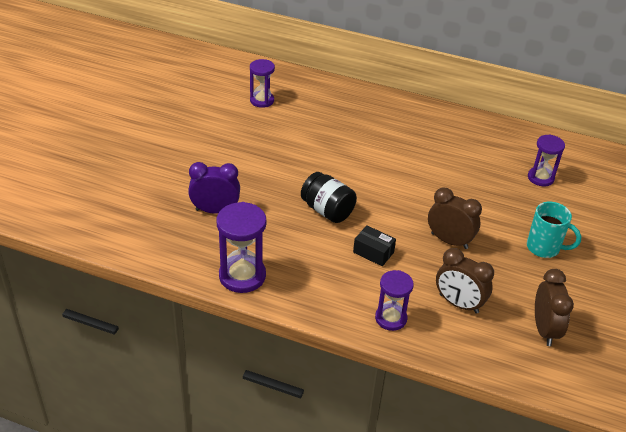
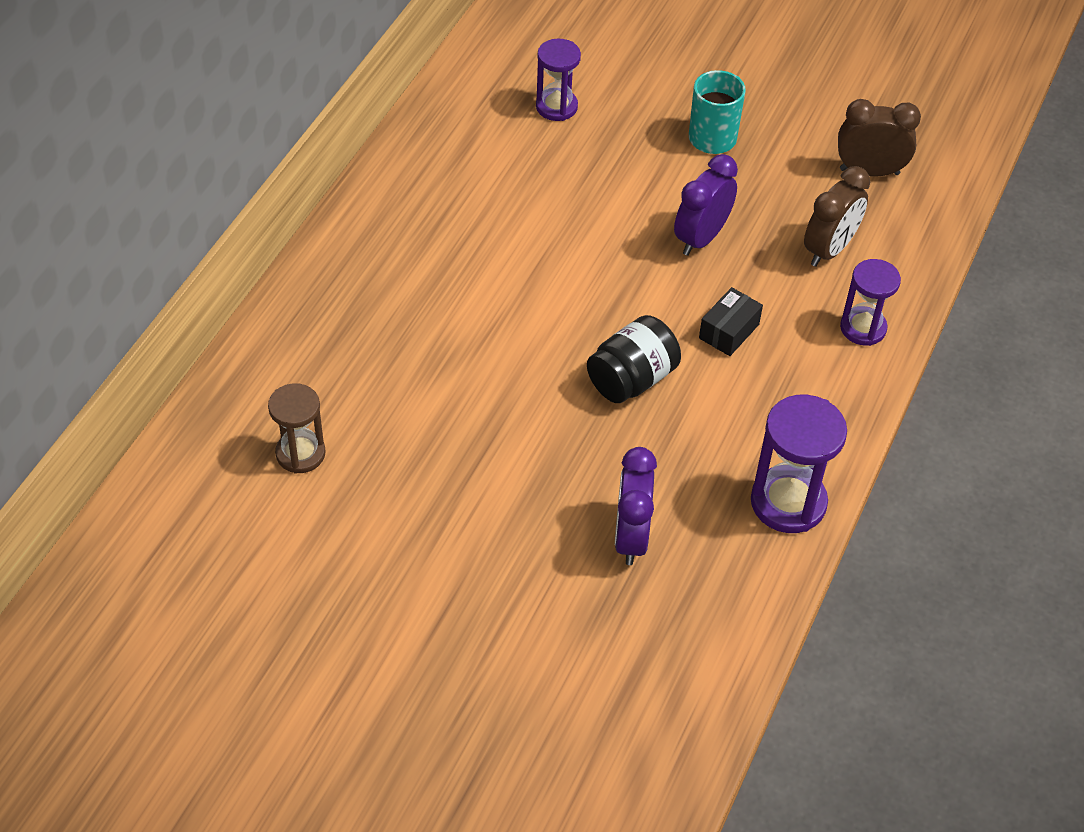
camera: 85 degrees left, 10 degrees up
purple hourglass [250,59,275,108] -> brown hourglass [268,383,326,474]
brown clock [428,188,482,249] -> purple clock [674,154,738,256]

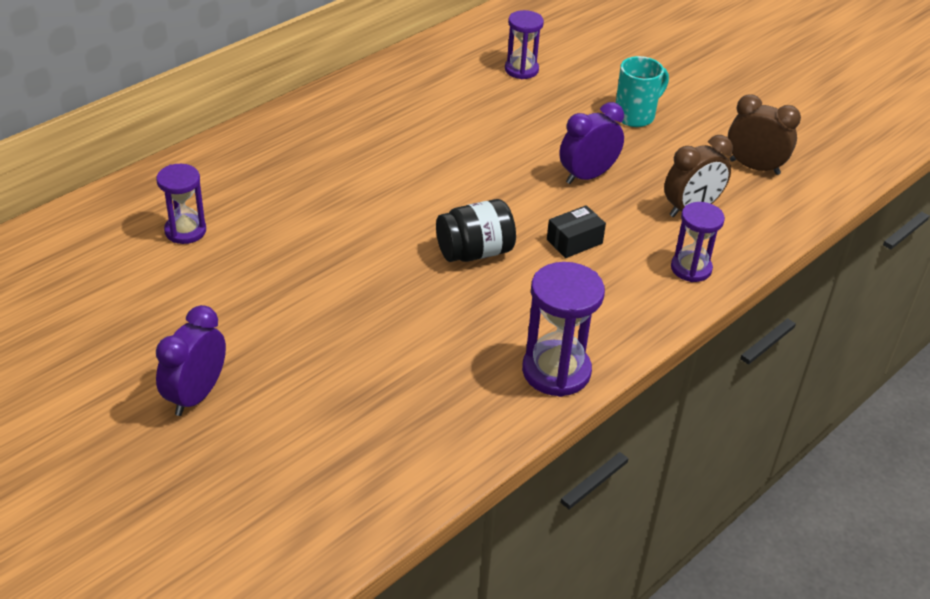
camera: 20 degrees right, 10 degrees down
brown hourglass [268,383,326,474] -> purple hourglass [156,164,206,244]
purple clock [615,447,657,565] -> purple clock moved to [156,305,226,416]

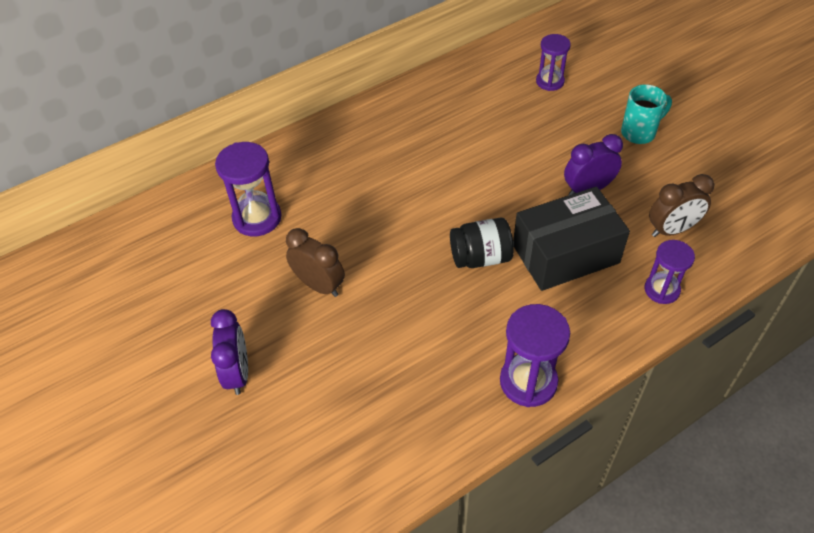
camera: 15 degrees right, 10 degrees up
purple hourglass [156,164,206,244] -> purple hourglass [215,142,282,236], size x1.52
purple clock [156,305,226,416] -> purple clock turned 135 degrees clockwise [211,309,248,395]
black box [547,205,606,258] -> black box [513,186,630,291], size x2.29
brown clock [727,94,801,175] -> brown clock moved to [286,228,345,297]

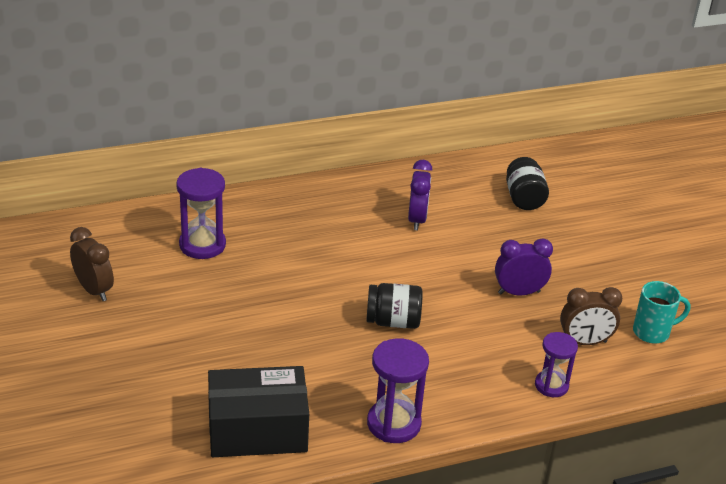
camera: 10 degrees right, 15 degrees down
purple clock [211,309,248,395] -> purple clock moved to [408,160,433,231]
brown clock [286,228,345,297] -> brown clock moved to [70,227,114,301]
black box [513,186,630,291] -> black box moved to [208,366,309,457]
purple hourglass [536,34,571,91] -> black jar [506,157,549,210]
turquoise mug [621,84,672,144] -> turquoise mug moved to [633,281,691,344]

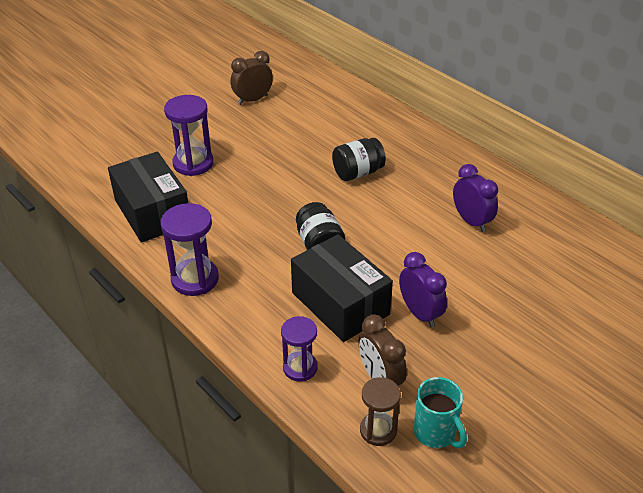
camera: 70 degrees right, 5 degrees up
brown clock [70,227,114,301] -> brown clock turned 150 degrees counterclockwise [230,51,273,105]
purple hourglass [176,168,226,259] -> purple hourglass moved to [164,95,214,176]
purple clock [408,160,433,231] -> purple clock turned 105 degrees counterclockwise [453,164,498,232]
black jar [506,157,549,210] -> black jar moved to [332,138,386,181]
none -> black box [291,234,393,342]
none -> brown hourglass [360,377,401,446]

